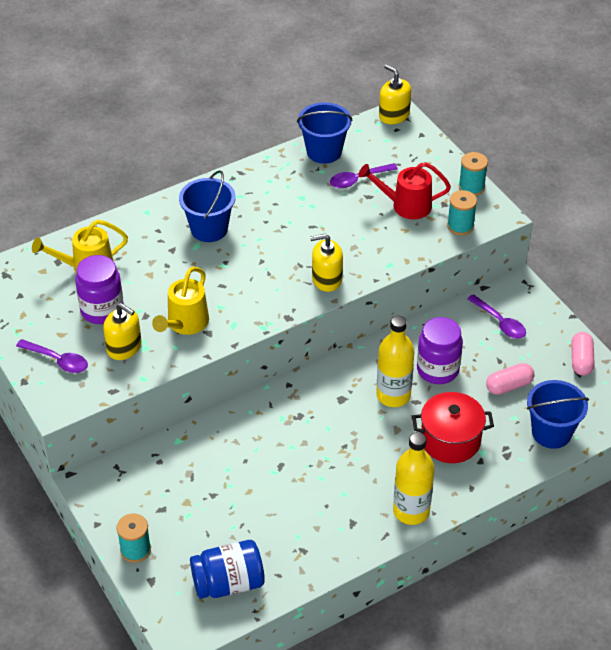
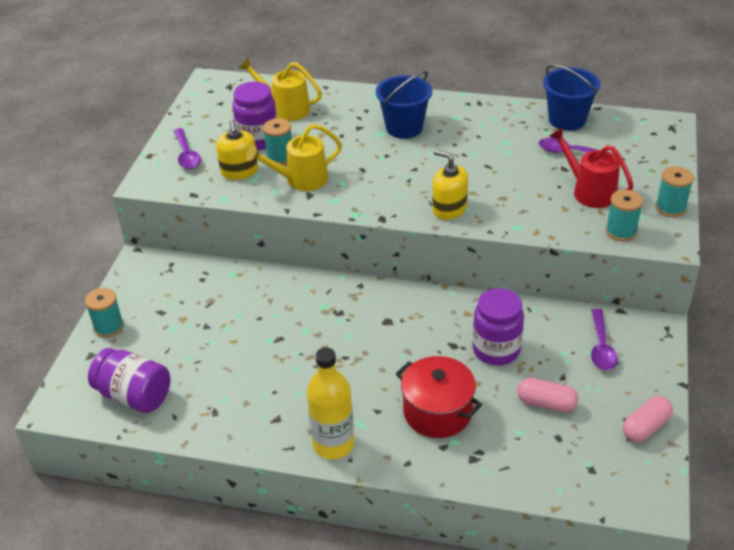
camera: 45 degrees right, 5 degrees down
blue jar [190,540,265,599] -> purple jar [88,348,170,413]
yellow bottle [376,316,415,407] -> none
yellow soap dispenser [379,64,411,124] -> none
blue bucket [527,380,589,449] -> none
none -> turquoise spool [263,118,292,165]

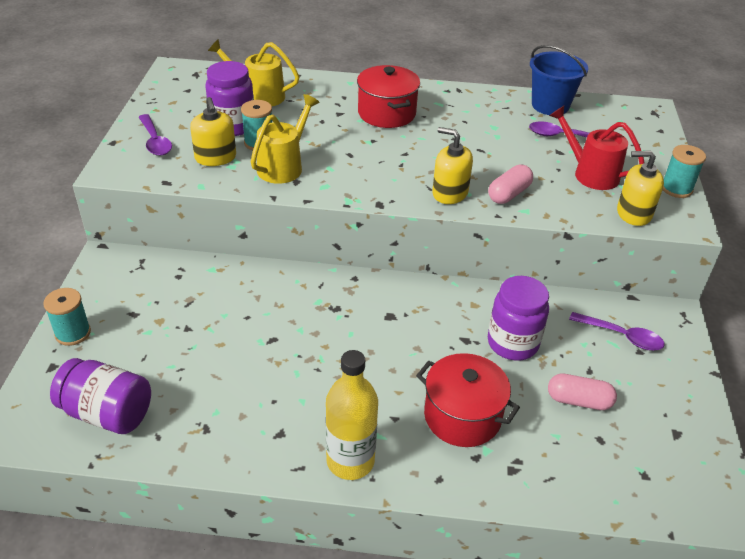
camera: 10 degrees left, 0 degrees up
yellow watering can [246,124,342,191] -> yellow watering can turned 150 degrees clockwise [251,94,319,184]
blue bucket [376,71,432,139] -> red pot [357,65,420,128]
purple spoon [591,309,618,370] -> purple spoon turned 60 degrees counterclockwise [569,312,664,351]
turquoise spool [606,190,643,241] -> yellow soap dispenser [617,151,664,226]
pink capsule [623,396,673,442] -> pink capsule moved to [488,164,533,204]

